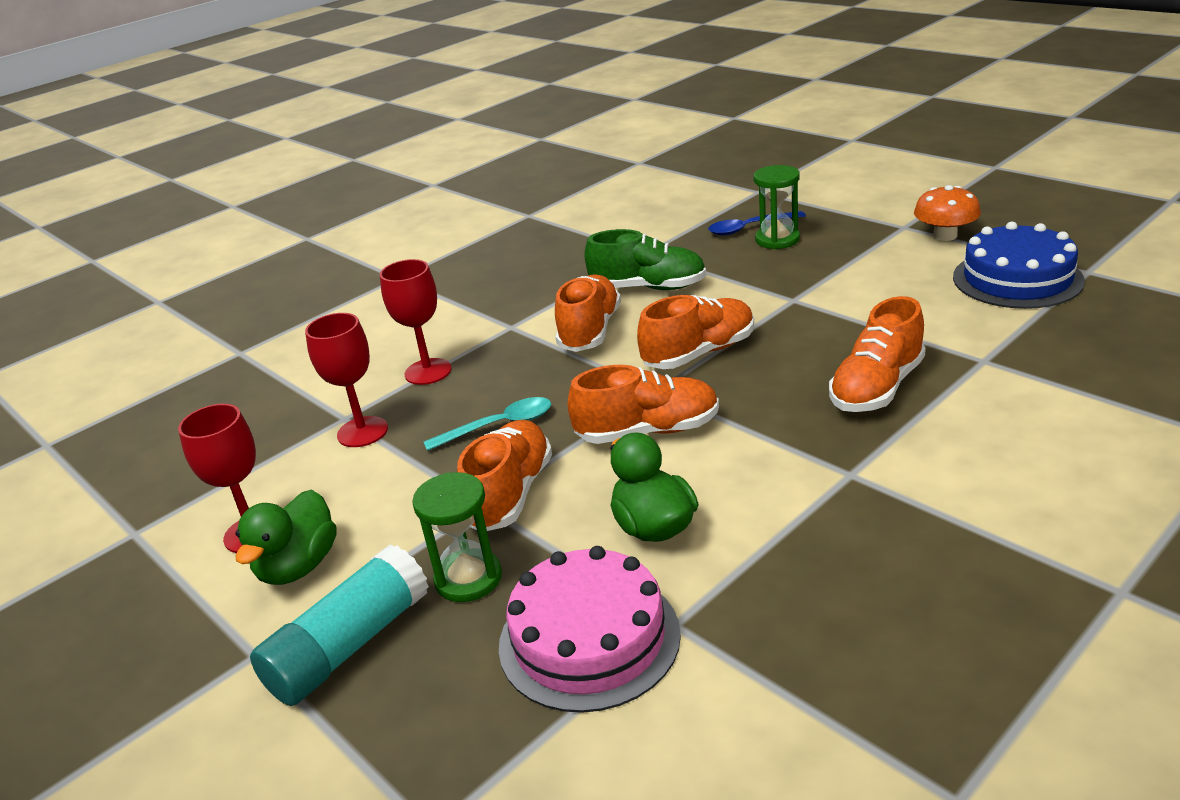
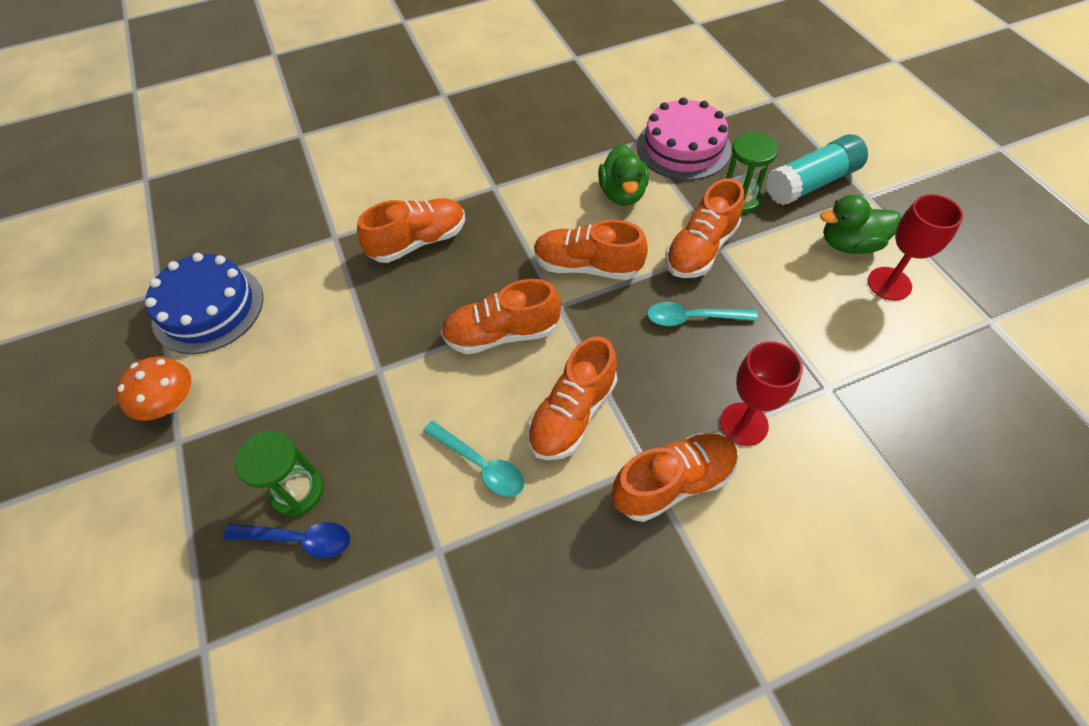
camera: 160 degrees left, 25 degrees up
green duck [235,490,337,585] -> green duck turned 135 degrees counterclockwise [820,195,901,254]
red goblet [305,313,388,447] -> none
green shoe [584,229,706,290] -> turquoise spoon [423,421,524,497]
none -> orange shoe [612,433,738,522]

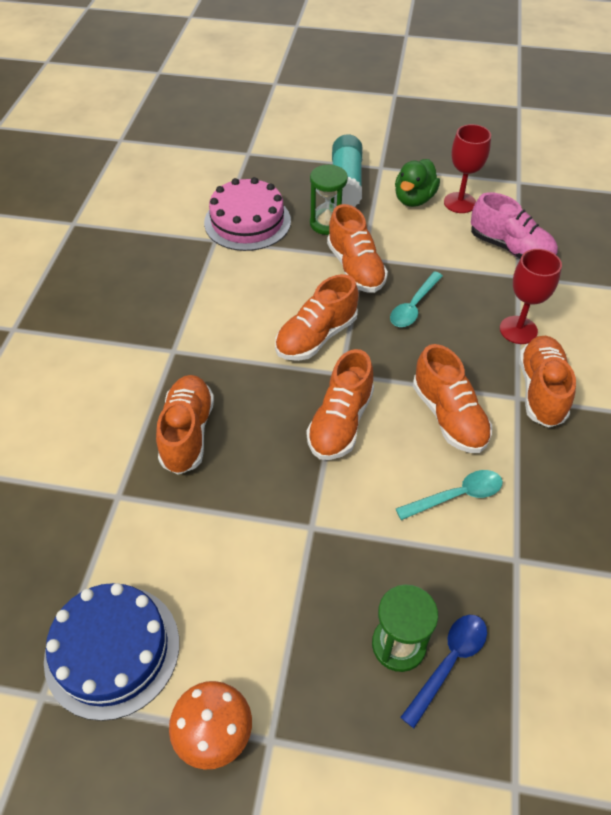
camera: 60 degrees left, 5 degrees down
green duck [598,144,649,206] -> none
none -> pink shoe [471,192,558,259]

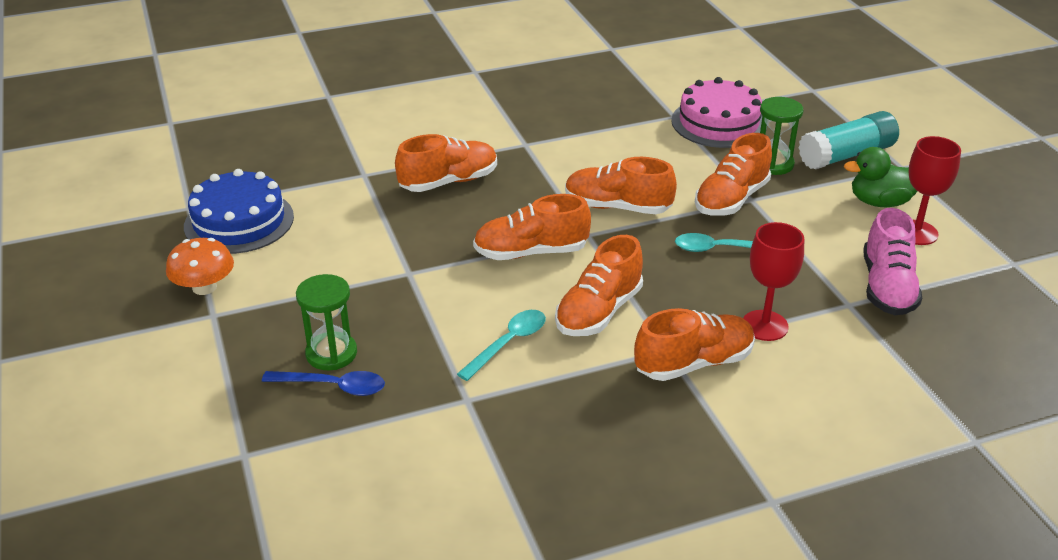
camera: 60 degrees right, 15 degrees down
turquoise spoon [396,470,503,520] -> turquoise spoon turned 90 degrees counterclockwise [457,310,546,381]

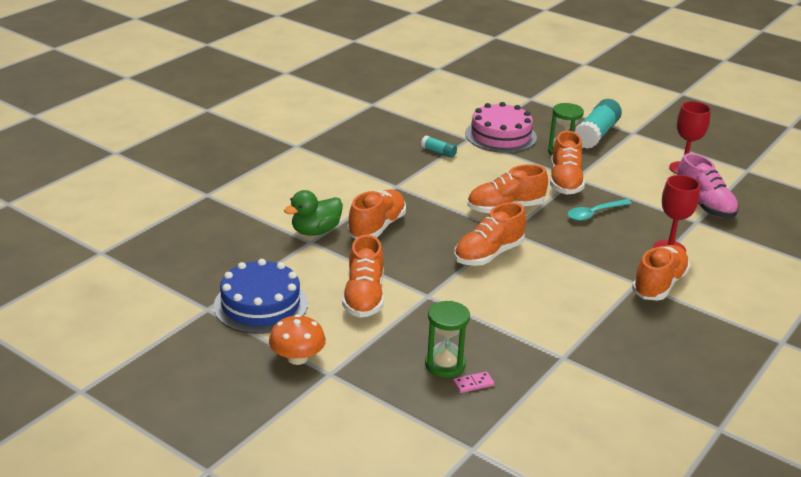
camera: 35 degrees left, 5 degrees down
blue spoon [262,371,385,396] -> pink domino [453,371,494,393]
turquoise spoon [457,310,546,381] -> none
orange shoe [555,235,643,336] -> orange shoe moved to [342,234,384,318]
green duck [844,147,917,207] -> green duck moved to [284,190,343,236]
none -> turquoise glue stick [421,136,457,158]

